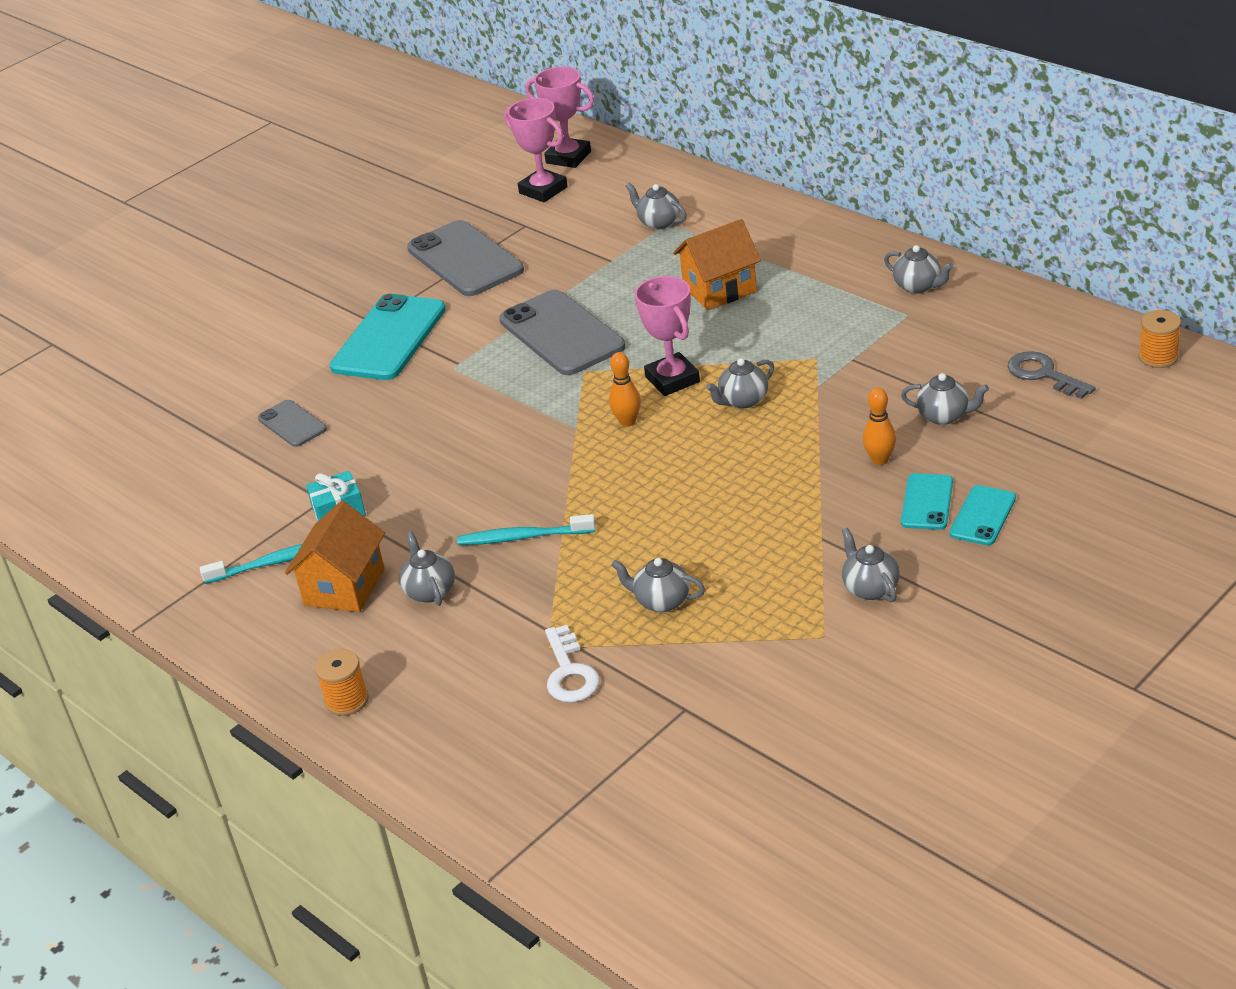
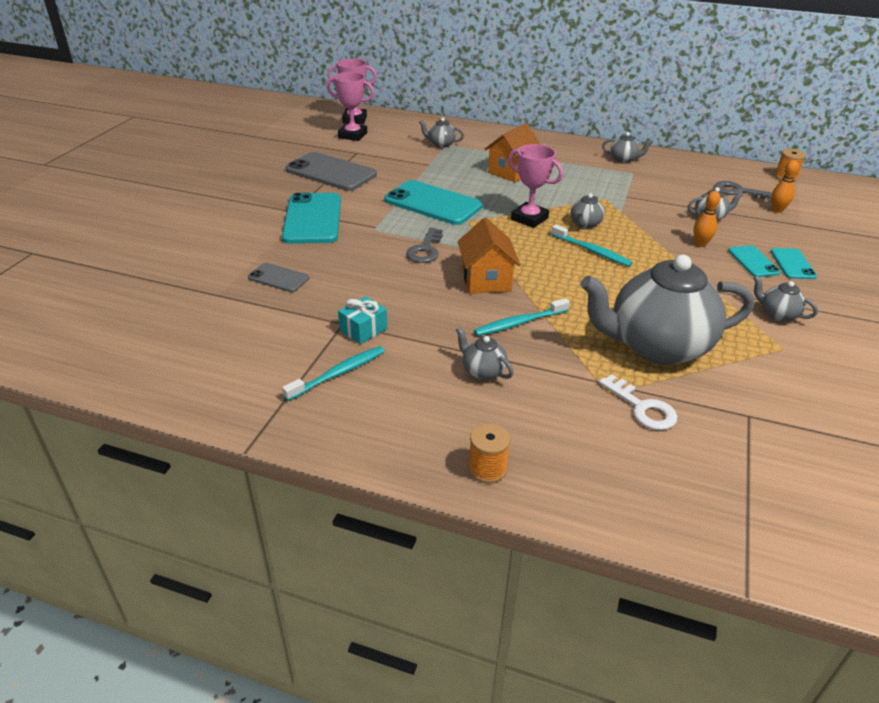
camera: 30 degrees left, 0 degrees up
orange house [285,501,385,612] -> orange house moved to [457,218,521,294]
grey phone [499,290,625,375] -> turquoise phone [384,180,483,225]
orange bowling pin [609,352,641,427] -> orange bowling pin moved to [771,160,799,213]
grey teapot [611,558,705,612] -> grey teapot [580,255,754,365], size x2.48
none -> grey key [406,228,443,263]
none -> turquoise toothbrush [551,225,633,267]

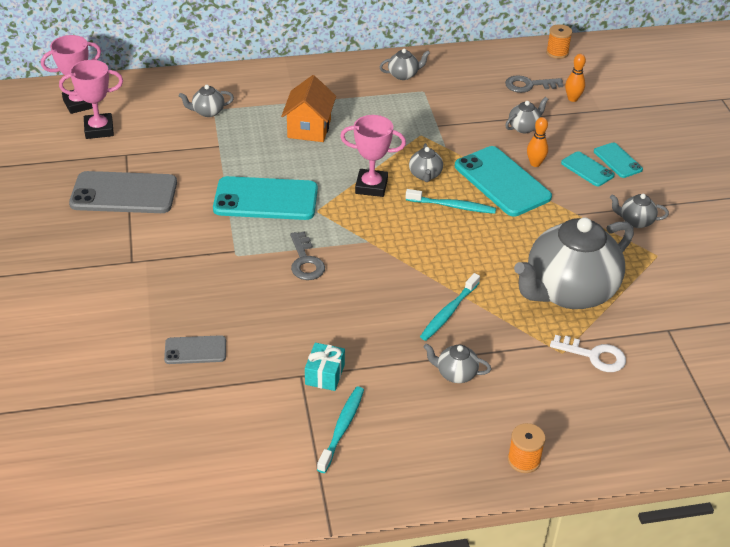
camera: 30 degrees left, 5 degrees up
turquoise phone [282,192,341,244] -> turquoise phone moved to [455,146,552,217]
orange house [457,218,521,294] -> none

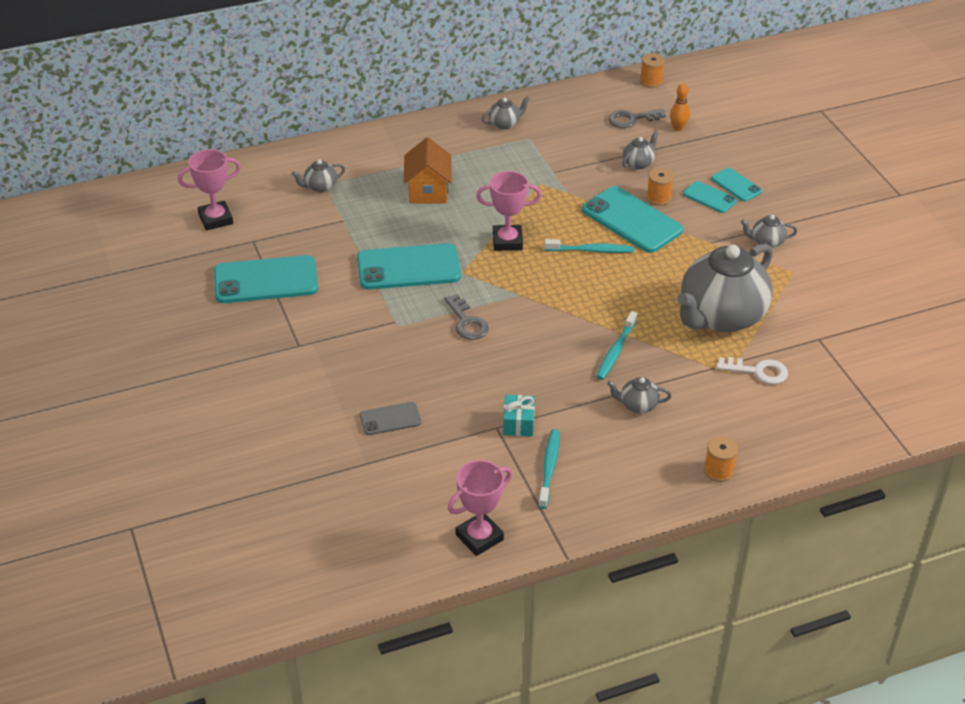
camera: 10 degrees left, 0 degrees up
pink trophy [41,35,101,114] -> pink trophy moved to [448,460,512,556]
grey phone [69,171,177,213] -> turquoise phone [214,255,318,303]
grey teapot [409,143,443,182] -> none
orange bowling pin [527,117,548,167] -> orange spool [646,168,674,206]

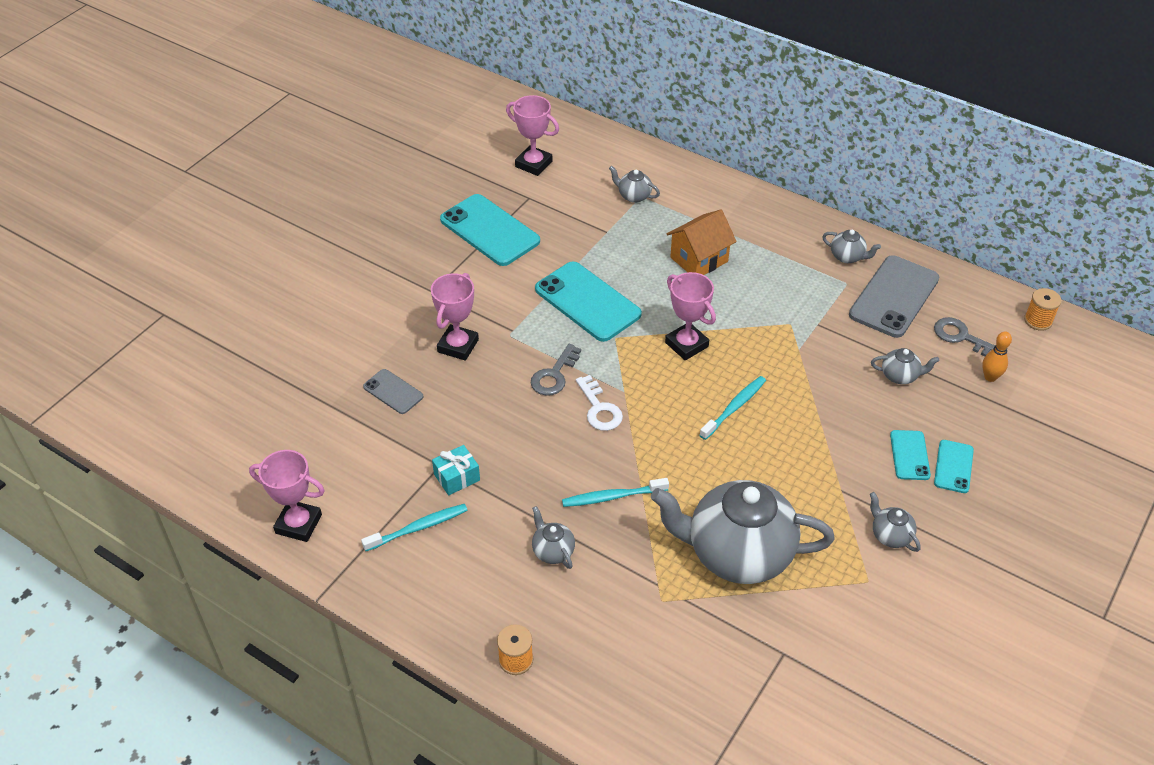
camera: 55 degrees right, 5 degrees up
turquoise toothbrush [544,239,634,253] -> turquoise toothbrush turned 105 degrees counterclockwise [699,376,766,440]
turquoise phone [582,186,683,253] -> none
orange spool [646,168,674,206] -> none
white key [716,357,788,384] -> white key moved to [576,375,623,431]
none -> pink trophy [431,273,479,361]
none -> grey phone [849,255,939,338]

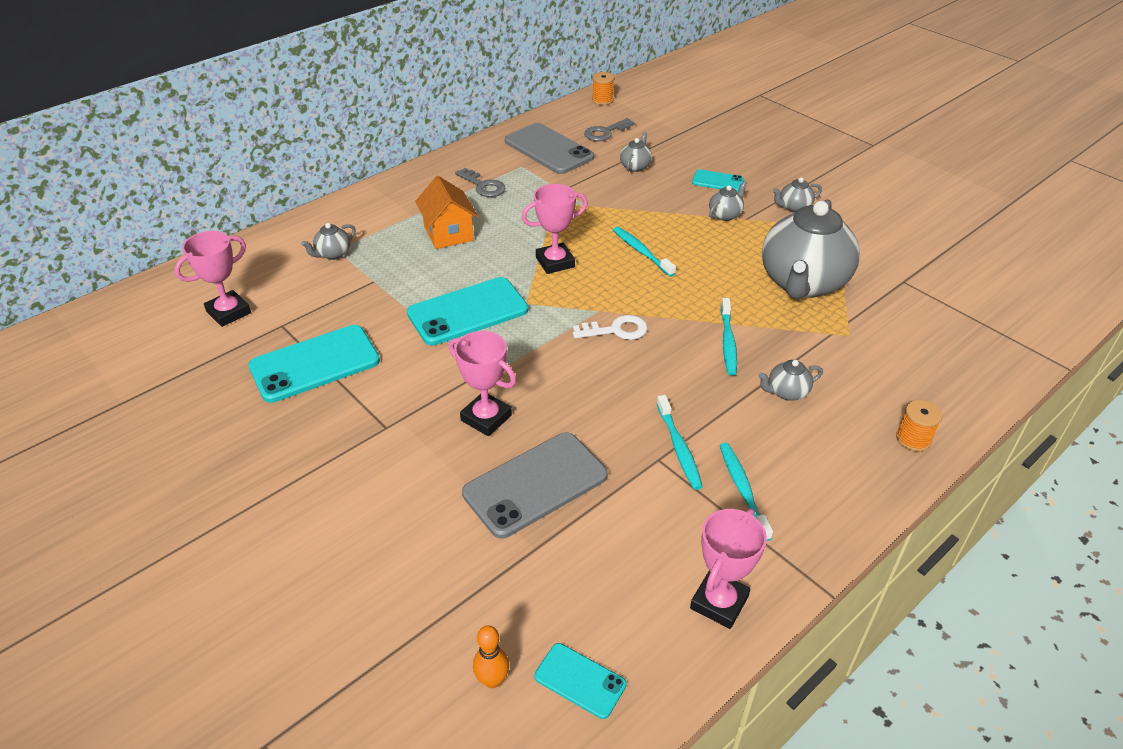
camera: 75 degrees left, 5 degrees down
grey phone [363,369,423,414] -> grey phone [462,433,608,539], size x1.91
turquoise gift [432,445,480,495] -> turquoise toothbrush [657,395,703,490]
grey key [531,344,581,396] -> grey key moved to [455,168,506,197]
grey teapot [822,230,881,263] -> grey teapot moved to [709,180,748,221]
turquoise phone [934,440,974,493] -> turquoise phone moved to [534,643,626,719]
orange bowling pin [982,331,1012,382] -> orange bowling pin moved to [473,625,509,688]

